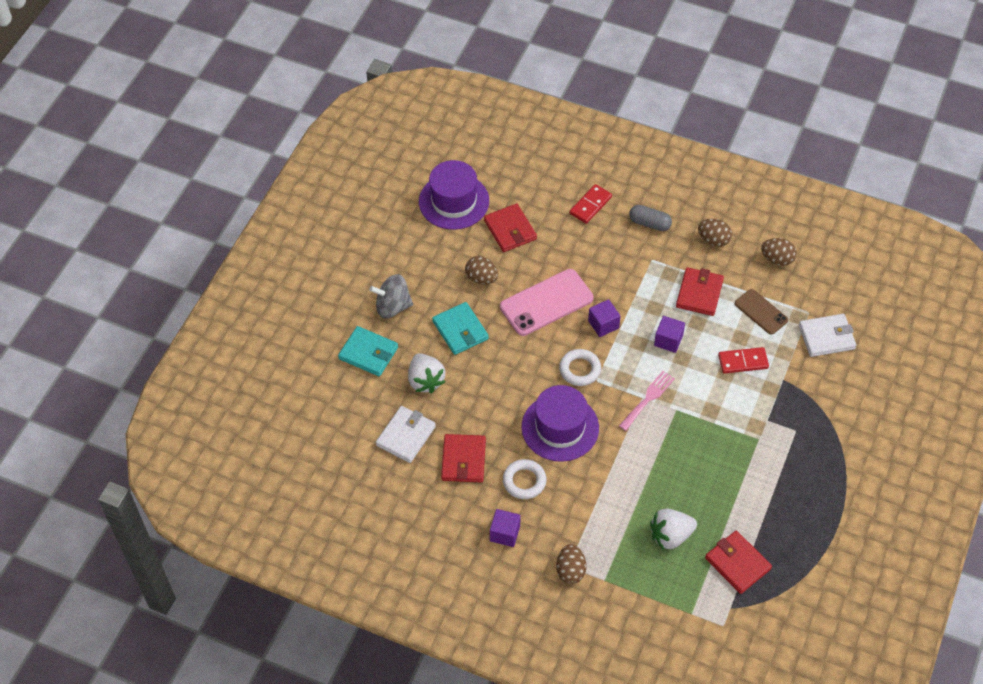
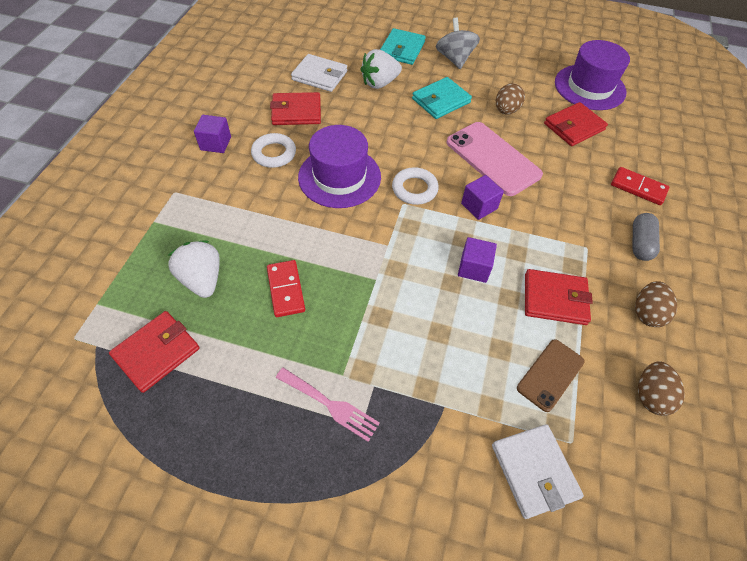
camera: 80 degrees right, 0 degrees up
brown egg [556,544,587,584] -> none
pink fork [619,371,675,431] -> pink fork moved to [276,368,380,442]
red domino [718,347,769,374] -> red domino moved to [267,260,305,317]

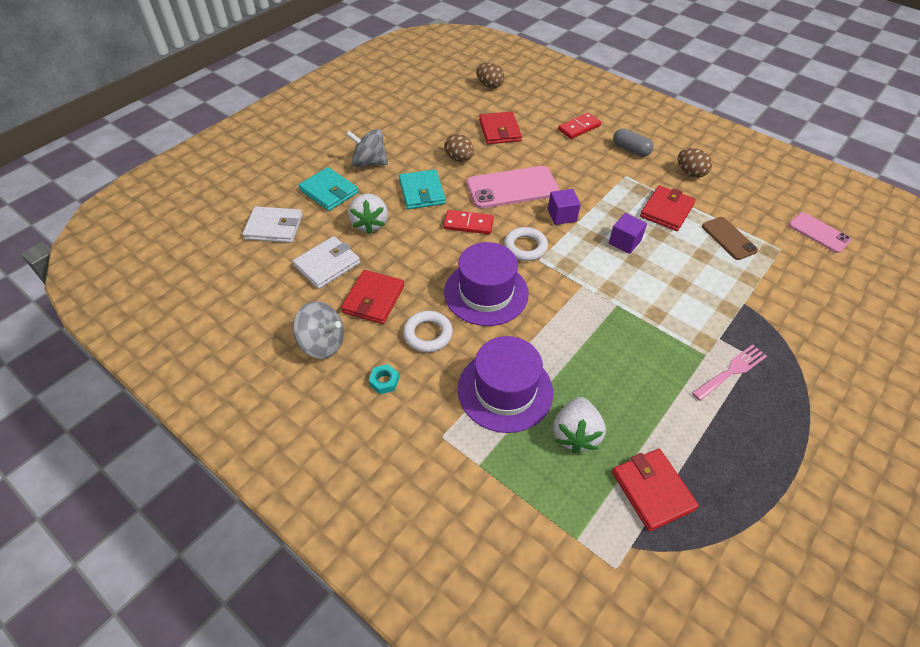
camera: 65 degrees left, 5 degrees down
white strawberry [168,240,220,298] -> white strawberry turned 75 degrees counterclockwise [553,397,606,453]
purple cube [194,115,231,153] -> turquoise nut [369,364,399,394]
red domino [267,260,305,317] -> red domino moved to [443,210,494,234]
white wallet [492,424,584,519] -> white wallet moved to [242,206,302,243]
purple hat [555,40,630,110] -> purple hat moved to [458,336,553,433]
brown egg [638,361,685,416] -> brown egg moved to [476,63,504,88]
none -> grey spinning top [293,301,344,359]
none -> pink phone [789,212,851,253]

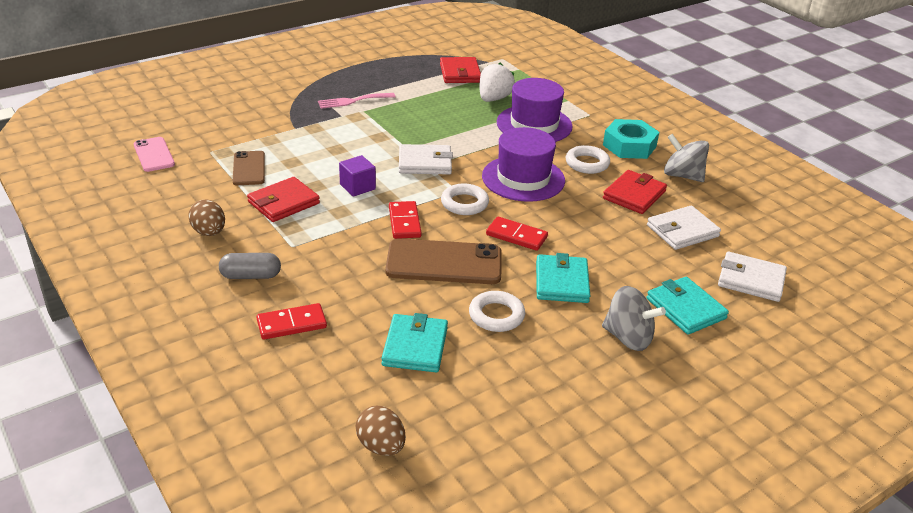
camera: 165 degrees left, 15 degrees down
white strawberry [348,193,388,234] -> none
turquoise nut [369,364,399,394] -> turquoise nut [603,119,659,159], size x2.16
brown egg [444,133,474,162] -> white ring [469,291,525,332]
pink phone [467,166,559,209] -> brown phone [385,238,502,284]
red wallet [479,111,522,144] -> turquoise wallet [381,313,448,372]
purple cube [548,189,581,225] -> red domino [389,201,422,239]
grey capsule [613,128,653,157] -> grey capsule turned 60 degrees counterclockwise [219,253,281,279]
none -> white wallet [399,144,453,175]

